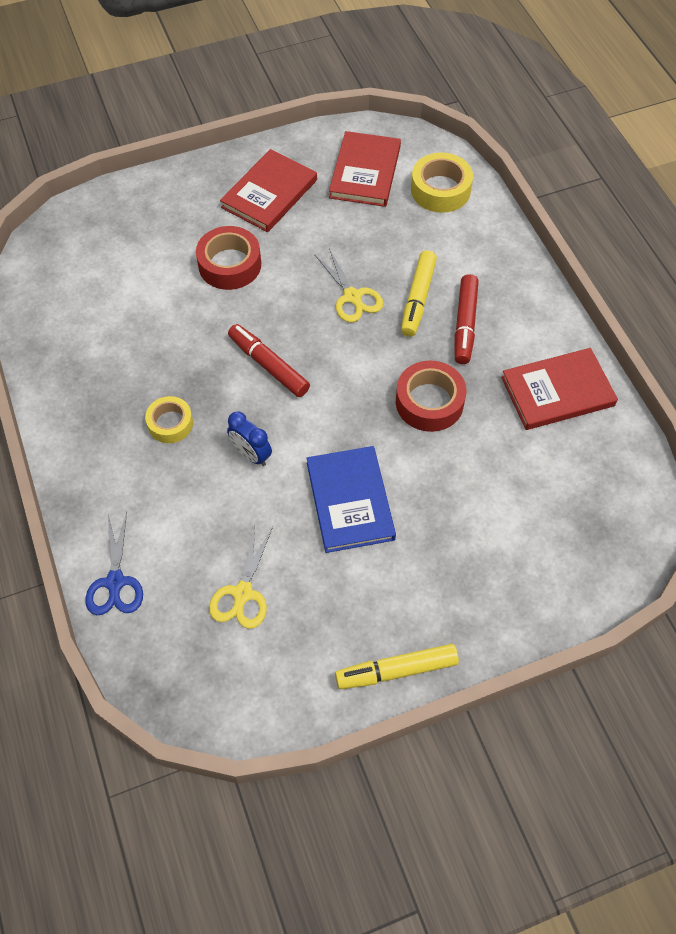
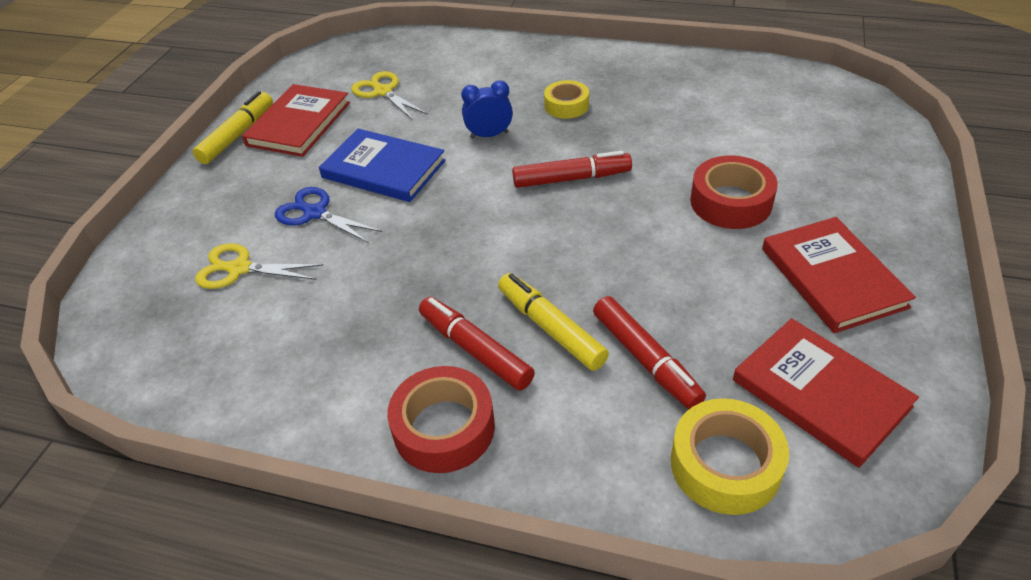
camera: 130 degrees right, 15 degrees down
blue scissors [85,512,143,615] -> blue scissors moved to [275,187,382,243]
yellow scissors [314,249,383,322] -> yellow scissors moved to [195,243,323,289]
red tape [396,360,466,432] -> red tape moved to [387,366,495,473]
red book [501,348,618,430] -> red book moved to [242,84,350,157]
none -> red marker [593,296,706,409]

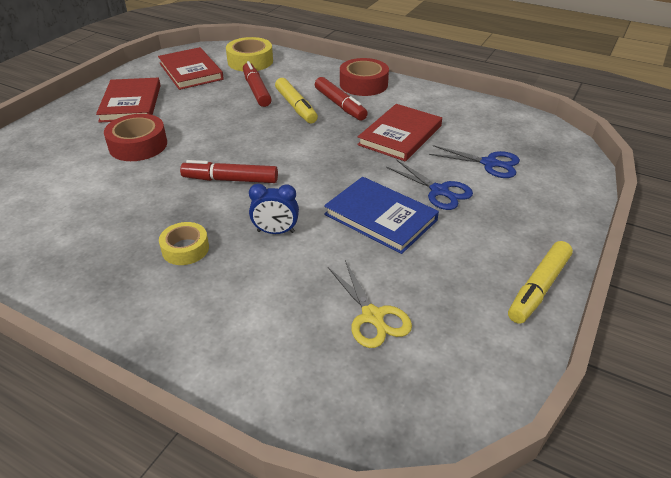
camera: 170 degrees left, 5 degrees down
yellow scissors [195,243,323,289] -> blue scissors [429,145,520,178]
red book [242,84,350,157] -> red book moved to [357,104,442,162]

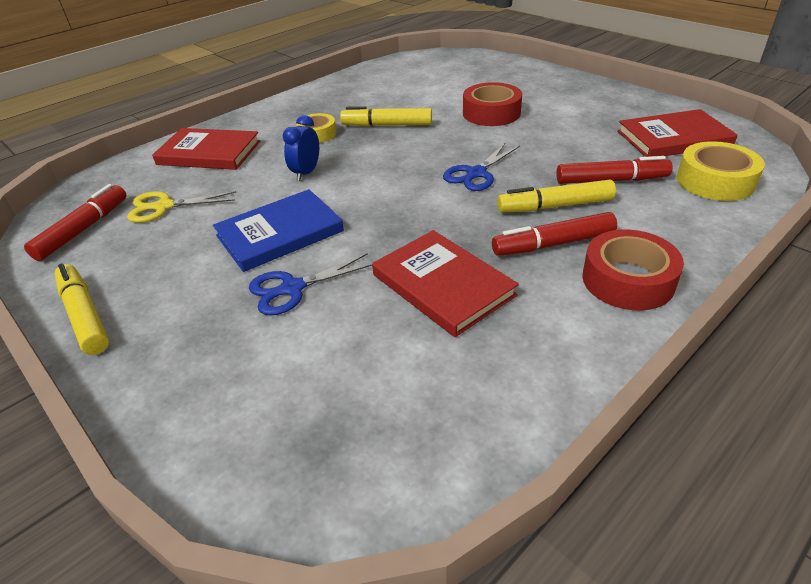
camera: 110 degrees right, 0 degrees up
red book [96,78,161,123] -> red book moved to [152,128,260,170]
red marker [180,160,278,183] -> red marker moved to [24,184,127,261]
blue scissors [429,145,520,178] -> blue scissors moved to [443,143,520,191]
none -> yellow marker [340,106,432,127]

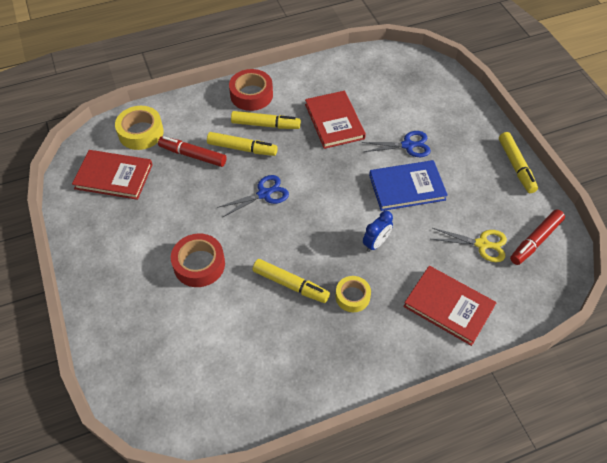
camera: 160 degrees left, 15 degrees up
red marker [492,212,617,256] -> yellow marker [231,111,301,129]

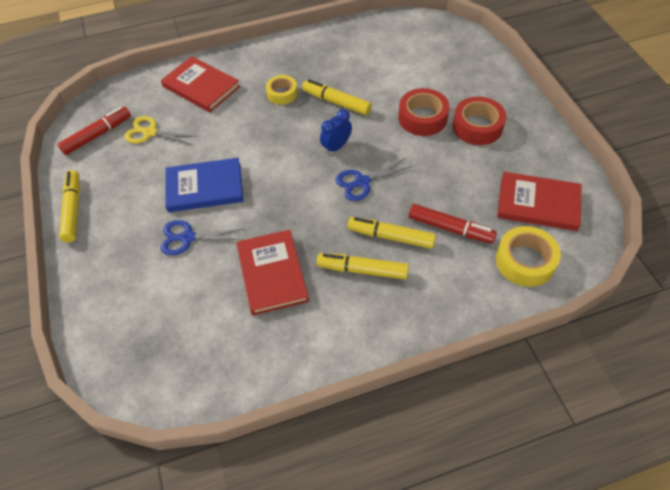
camera: 175 degrees left, 0 degrees up
red tape [229,69,273,111] -> red tape moved to [453,97,506,145]
blue clock [363,211,393,252] -> blue clock moved to [320,109,352,154]

